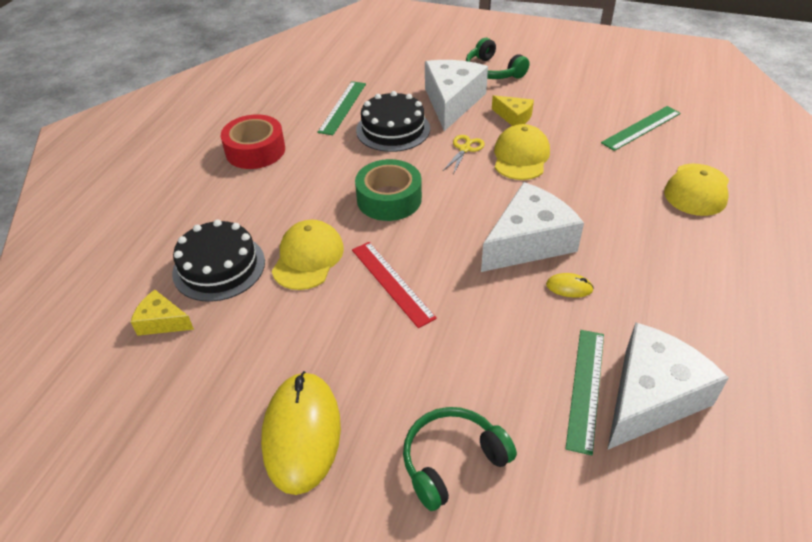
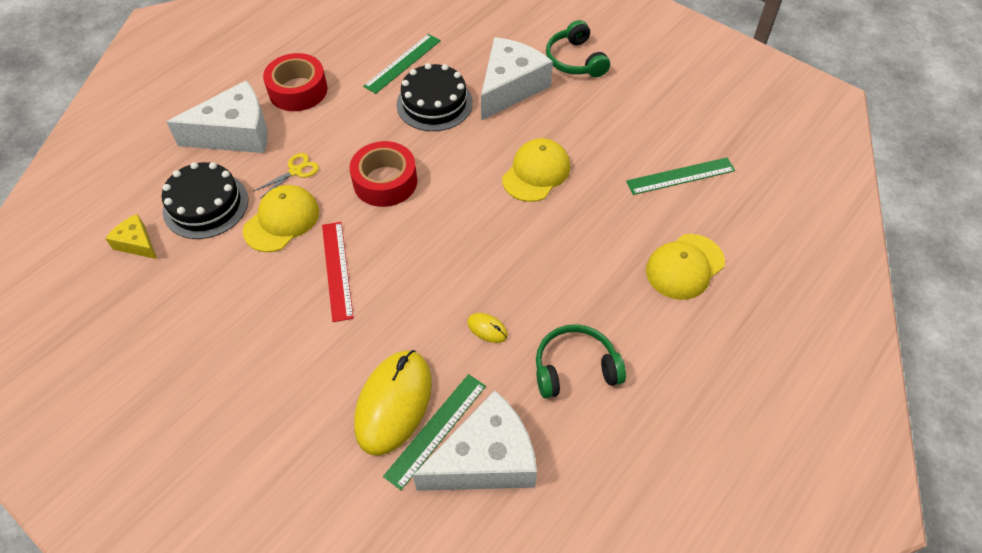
camera: 20 degrees right, 10 degrees up
yellow mouse [261,371,341,495] -> yellow mouse moved to [354,350,432,456]
green tape [355,159,422,221] -> red tape [349,141,417,207]
green headphones [403,407,517,511] -> green headphones moved to [536,324,626,398]
yellow scissors [443,135,485,174] -> yellow scissors moved to [253,153,319,199]
white cheese [481,182,584,272] -> white cheese moved to [167,80,268,153]
yellow cheese [492,95,534,126] -> none

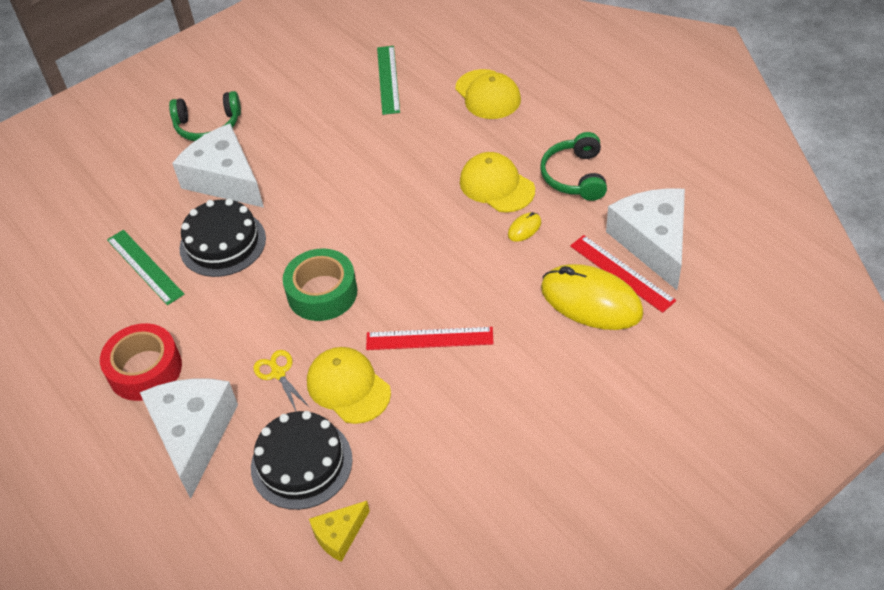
camera: 75 degrees left, 5 degrees down
red tape [349,141,417,207] -> green tape [283,249,357,321]
green ruler [383,374,486,490] -> red ruler [570,235,677,313]
yellow cap [502,138,570,202] -> yellow cap moved to [460,152,535,213]

